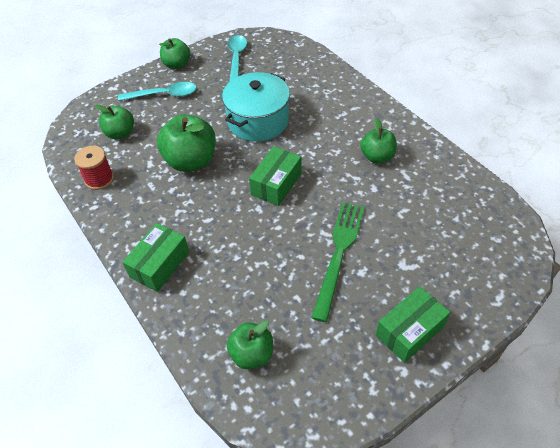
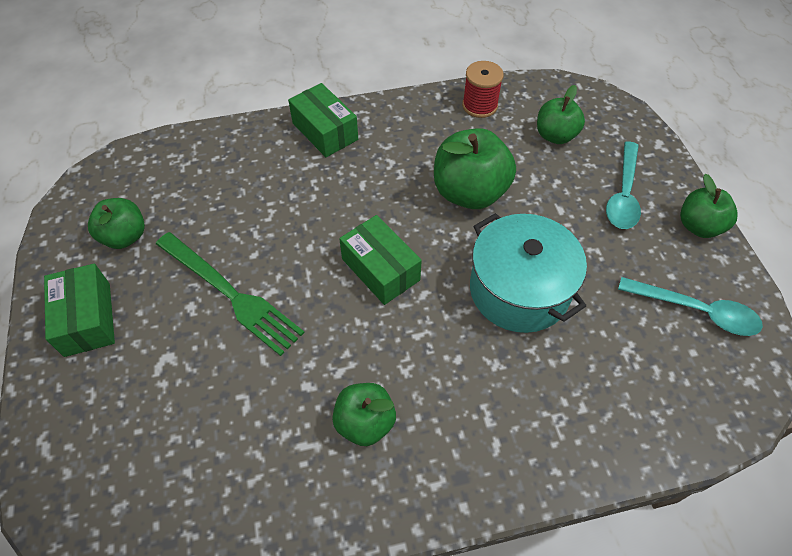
camera: 110 degrees right, 5 degrees up
green apple [227,320,273,369] -> green apple moved to [88,198,145,249]

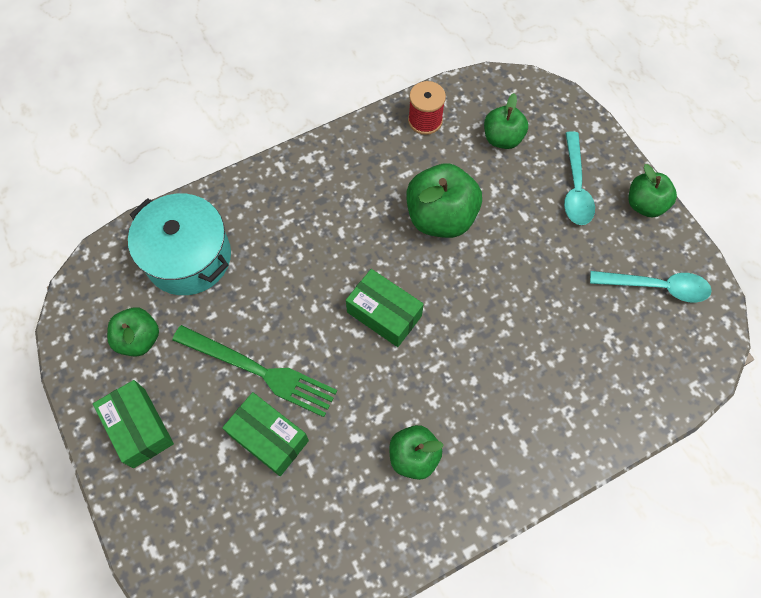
camera: 15 degrees left, 10 degrees up
green box [288,83,358,157] -> green box moved to [222,392,309,476]
turquoise pot [470,213,587,333] -> turquoise pot moved to [128,193,231,295]

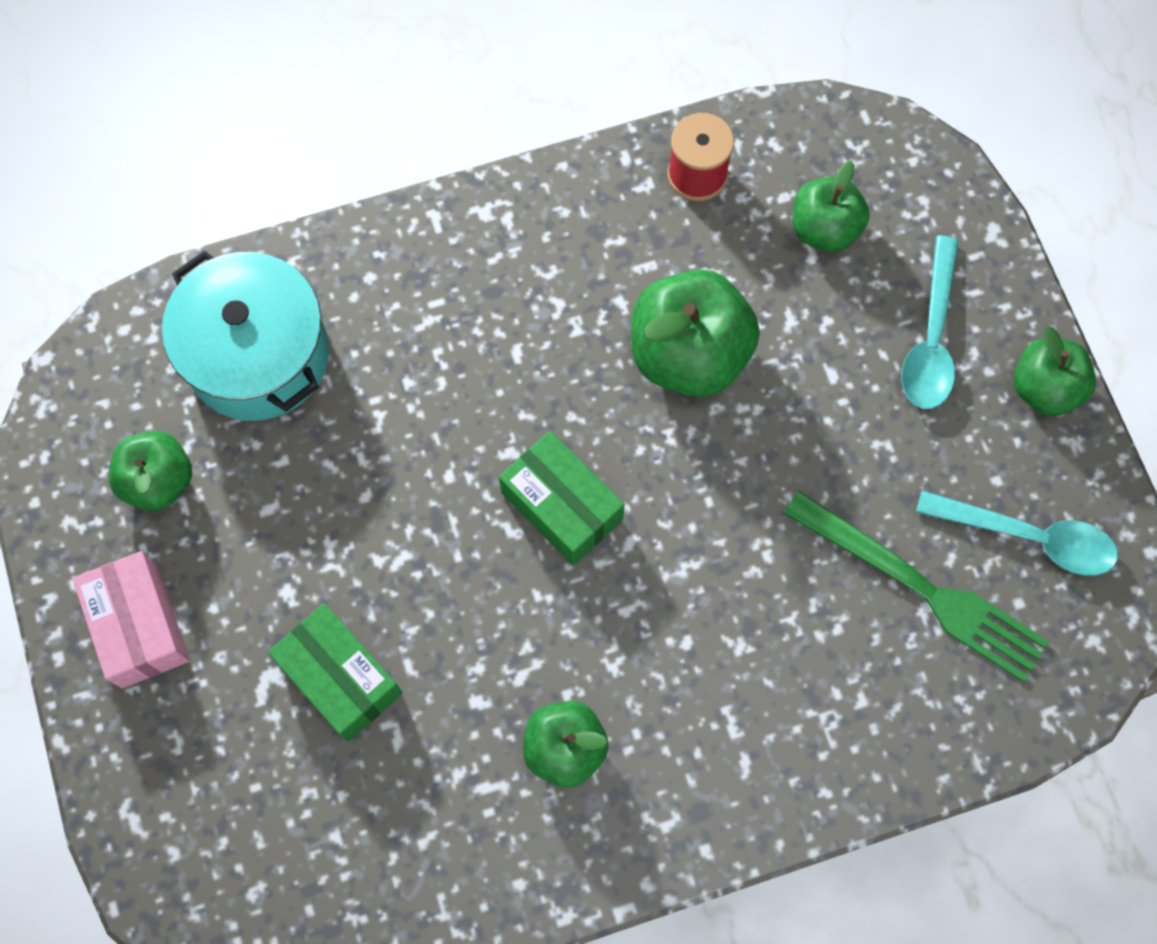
camera: 10 degrees right, 5 degrees up
green box [93,380,174,468] -> pink box [73,551,190,688]
green fork [172,325,337,417] -> green fork moved to [783,491,1049,683]

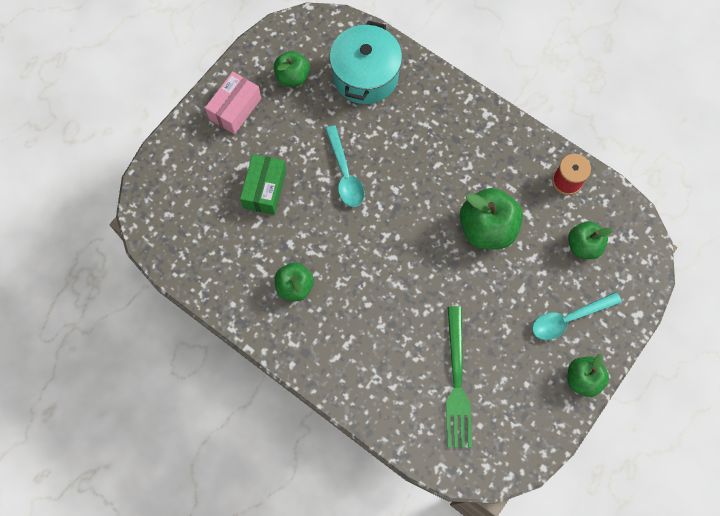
camera: 55 degrees right, 0 degrees up
green box [499,431,625,566] -> none
turquoise spoon [916,490,1118,576] -> turquoise spoon moved to [325,125,365,207]

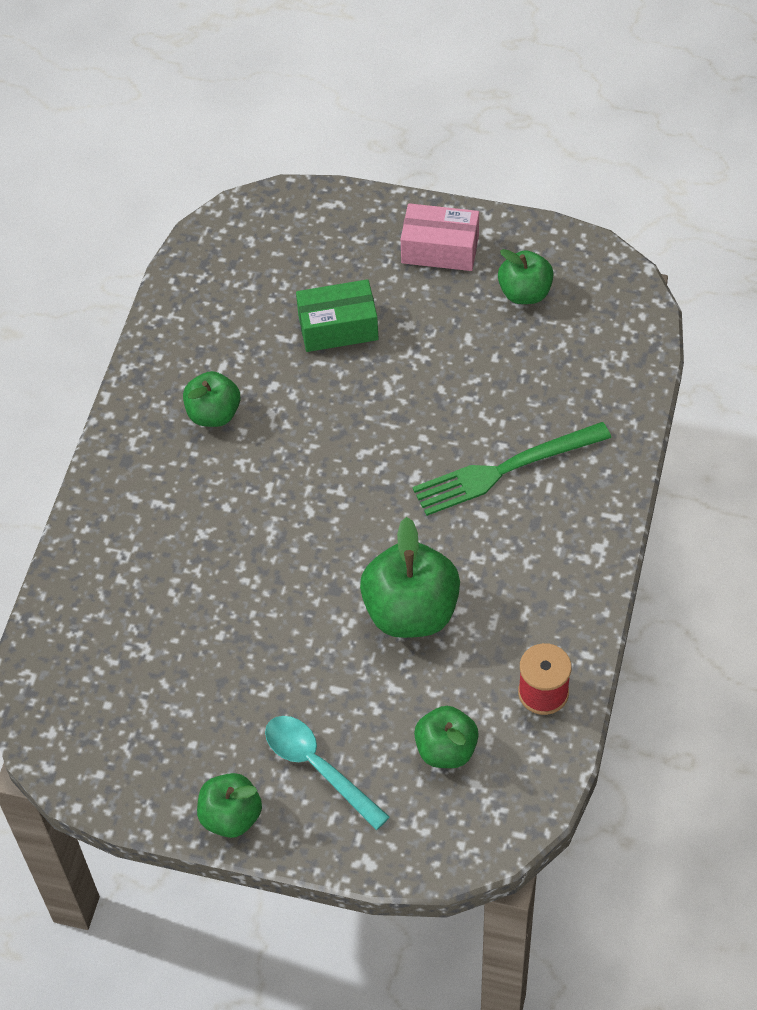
camera: 70 degrees right, 15 degrees down
turquoise spoon [325,125,365,207] -> none
turquoise pot [330,21,402,104] -> none
green fork [446,306,472,448] -> green fork moved to [413,422,611,516]

